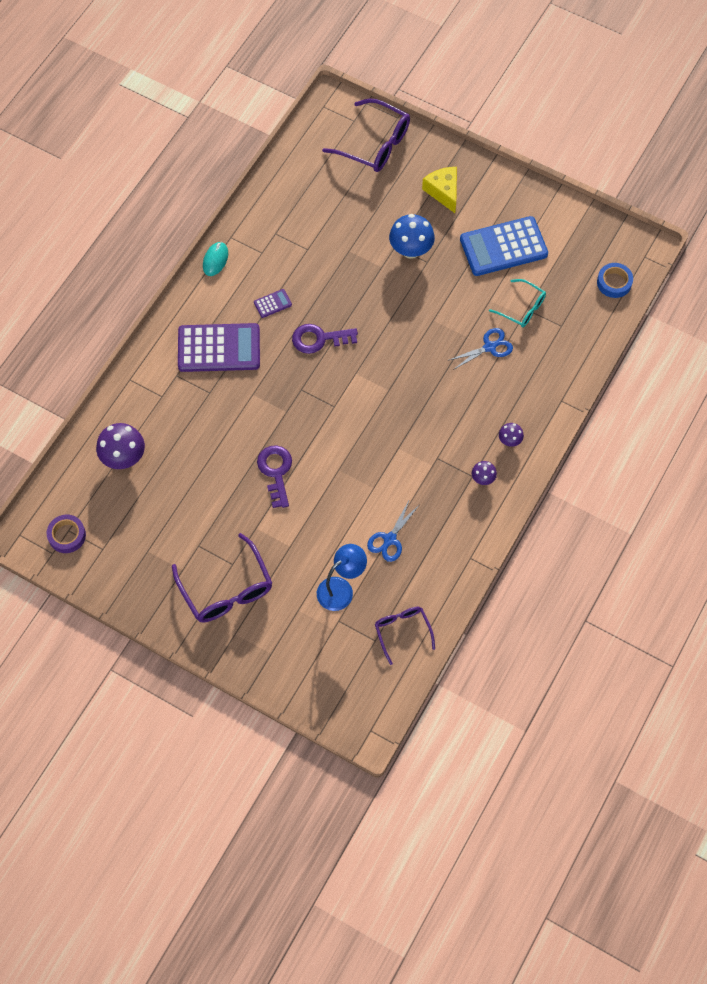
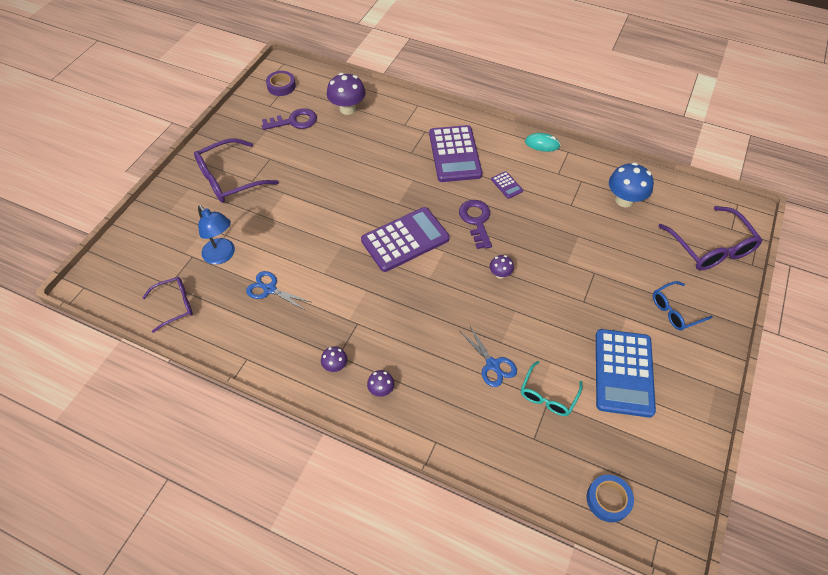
camera: 85 degrees right, 10 degrees down
purple key [257,445,292,508] -> purple key moved to [262,108,317,130]
purple glasses [322,98,410,172] -> purple glasses turned 45 degrees counterclockwise [658,206,763,270]
blue mushroom [389,214,435,259] -> blue mushroom moved to [609,162,654,207]
yellow cheese [422,167,457,213] -> blue glasses [653,281,713,330]
blue calculator [460,216,548,276] -> blue calculator turned 150 degrees counterclockwise [596,329,656,418]
none -> purple calculator [361,207,450,272]
none -> purple mushroom [490,255,514,279]

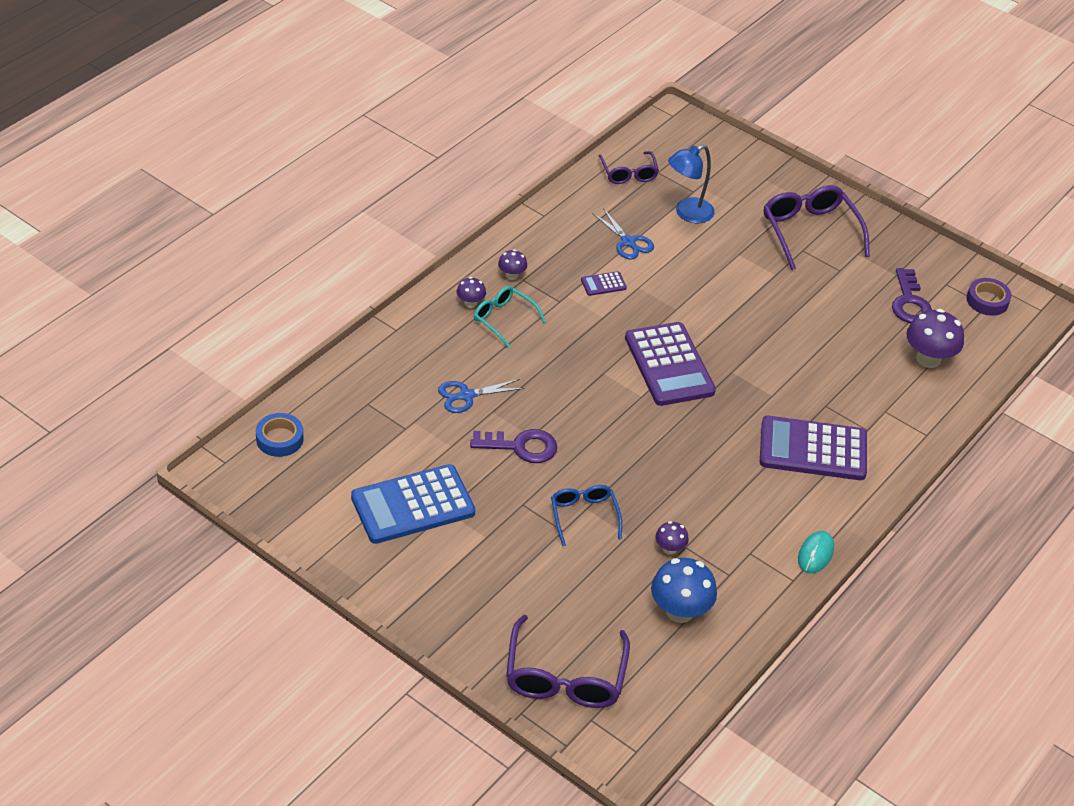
camera: 100 degrees right, 10 degrees down
blue scissors [246,271,311,311] -> blue scissors turned 105 degrees clockwise [592,208,654,260]
purple key [459,200,492,249] -> purple key moved to [470,429,557,463]
purple mushroom [490,255,514,279] -> purple mushroom moved to [655,521,689,555]
purple calculator [491,171,523,199] -> purple calculator moved to [581,271,627,296]
turquoise glasses [521,361,583,416] -> turquoise glasses moved to [474,286,546,348]
blue calculator [596,329,656,418] -> blue calculator turned 45 degrees counterclockwise [351,464,475,544]
blue glasses [653,281,713,330] -> blue glasses moved to [551,485,622,546]
purple glasses [658,206,763,270] -> purple glasses turned 75 degrees counterclockwise [506,615,630,708]

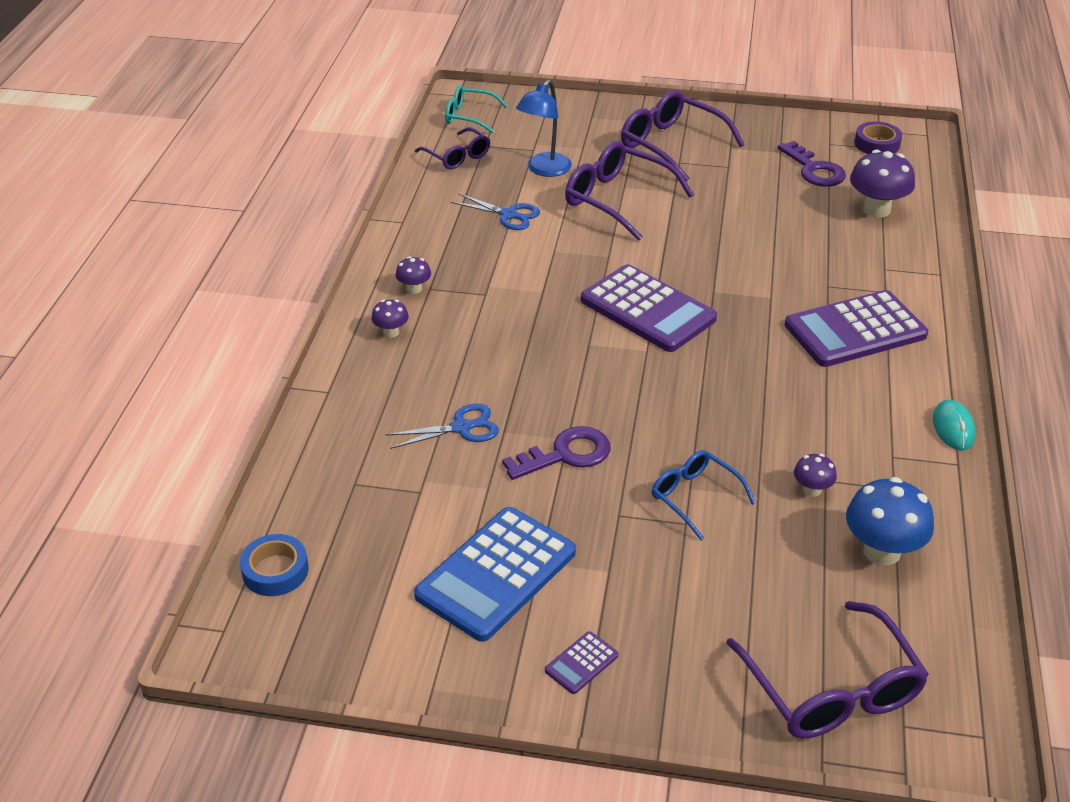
camera: 25 degrees left, 5 degrees down
blue scissors [438,379,525,413] -> blue scissors turned 150 degrees counterclockwise [386,404,499,449]
turquoise glasses [474,286,546,348] -> turquoise glasses moved to [445,85,508,133]
purple calculator [581,271,627,296] -> purple calculator moved to [545,631,618,694]
none -> purple glasses [565,141,694,241]

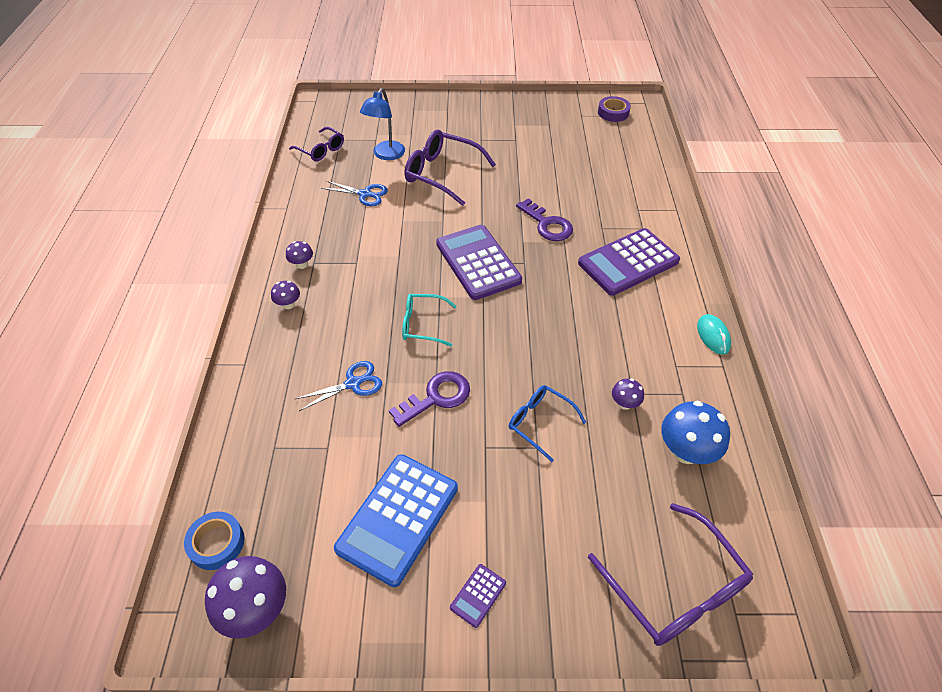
camera: 10 degrees left, 10 degrees up
turquoise glasses [445,85,508,133] -> turquoise glasses moved to [402,294,457,346]
purple calculator [581,264,717,352] -> purple calculator turned 150 degrees counterclockwise [436,225,522,300]
purple glasses [621,90,745,182] -> none
purple key [777,141,846,187] -> purple key moved to [516,198,573,241]
purple mushroom [850,150,915,217] -> purple mushroom moved to [205,556,286,639]

